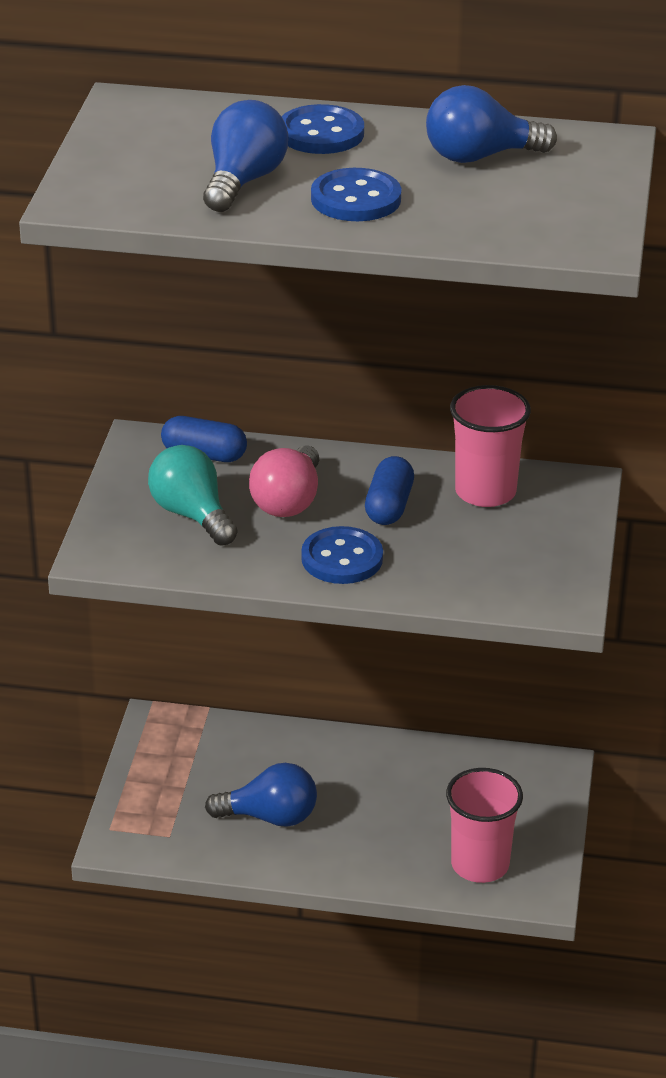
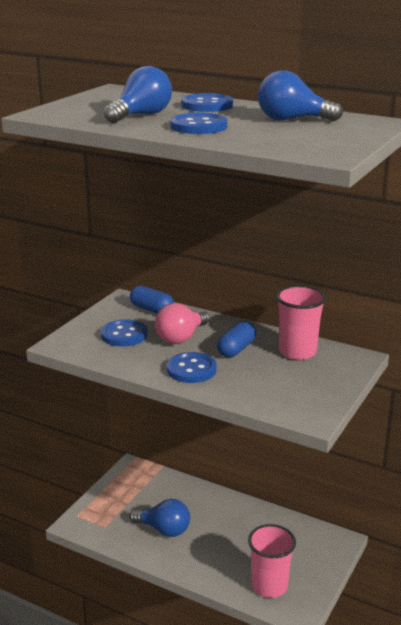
camera: 20 degrees right, 10 degrees down
turquoise light bulb [148,445,238,545] -> blue button [101,319,147,346]

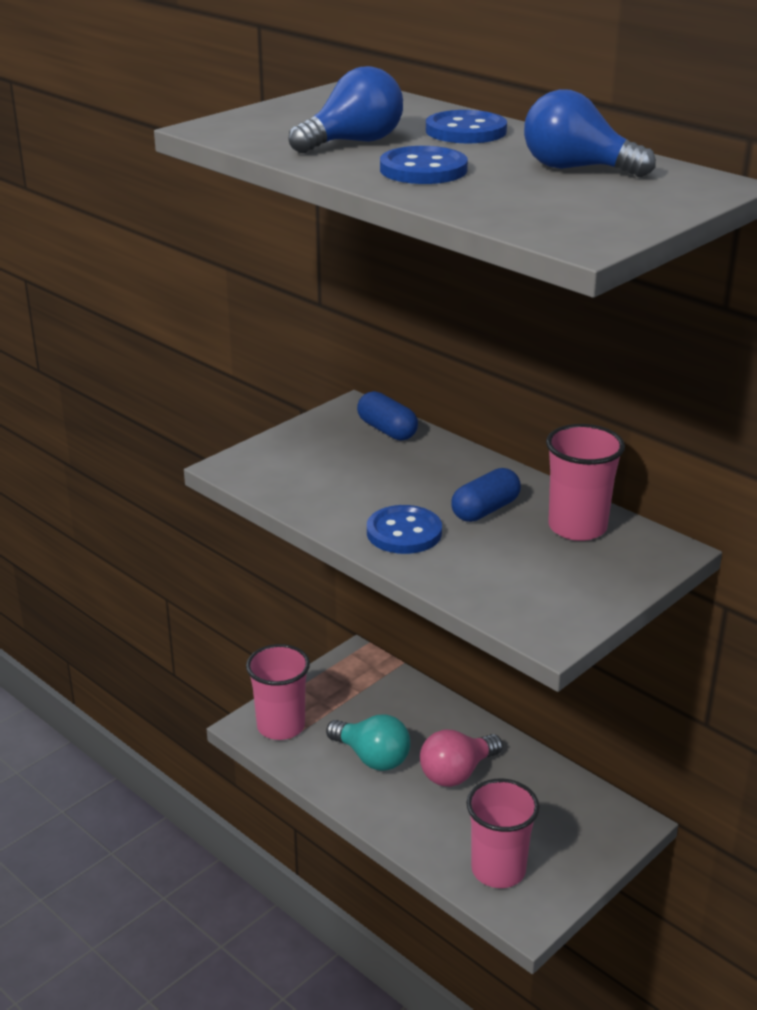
camera: 15 degrees right, 5 degrees up
blue button [101,319,147,346] -> none
blue light bulb [129,499,190,537] -> turquoise light bulb [326,715,410,771]
pink light bulb [155,303,209,344] -> pink light bulb moved to [420,730,503,787]
none -> pink cup [246,644,310,740]

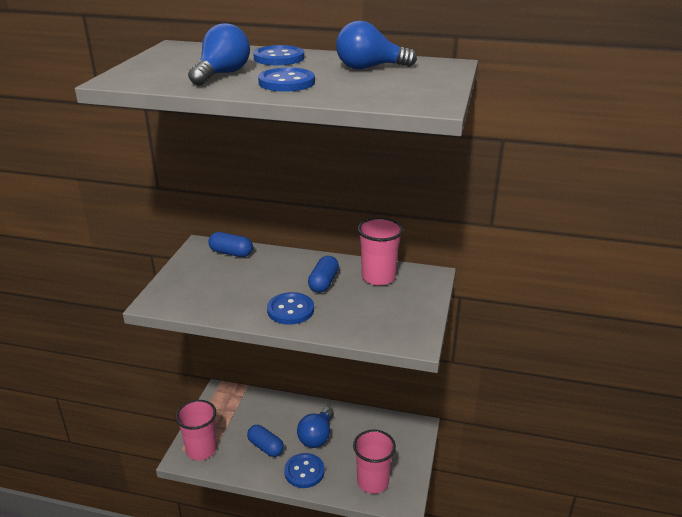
camera: 30 degrees left, 0 degrees up
turquoise light bulb [326,715,410,771] -> blue capsule [247,425,284,457]
pink light bulb [420,730,503,787] -> blue light bulb [297,407,334,448]
none -> blue button [284,453,324,488]

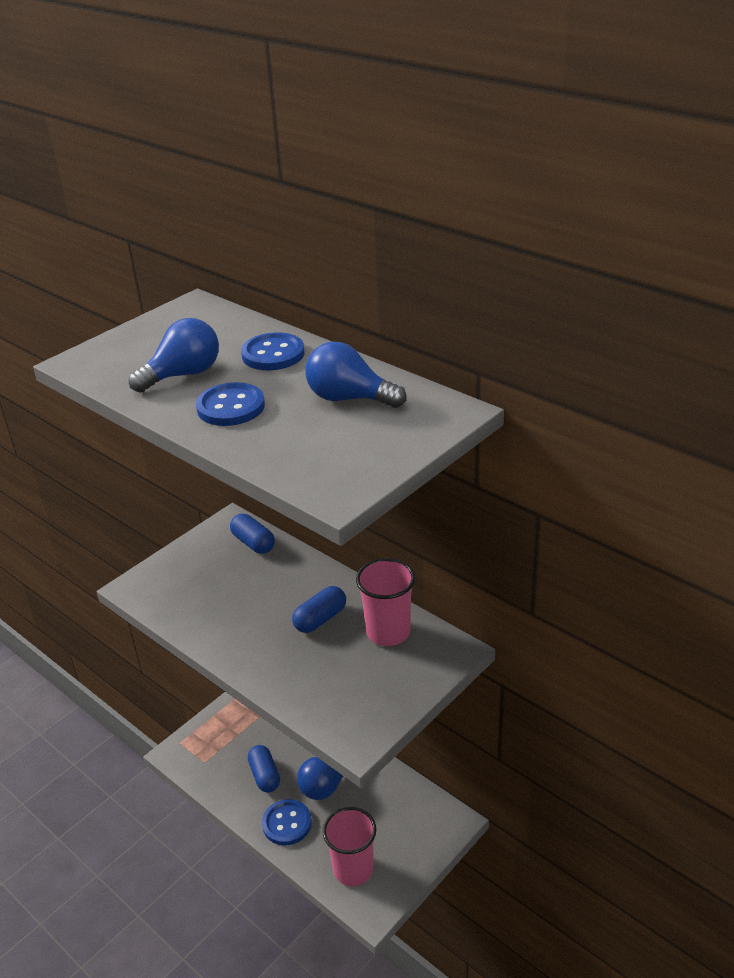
camera: 30 degrees right, 5 degrees up
pink cup [175,400,217,460] -> none
blue button [267,292,314,325] -> none

